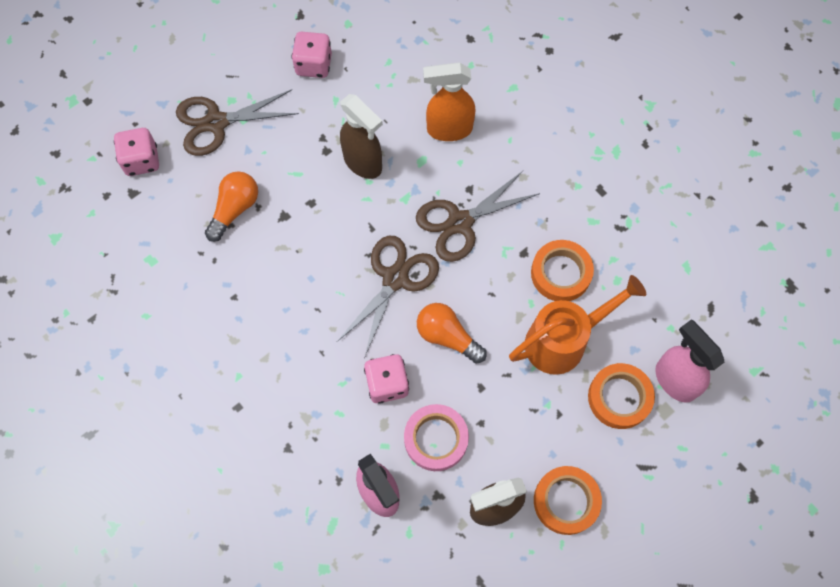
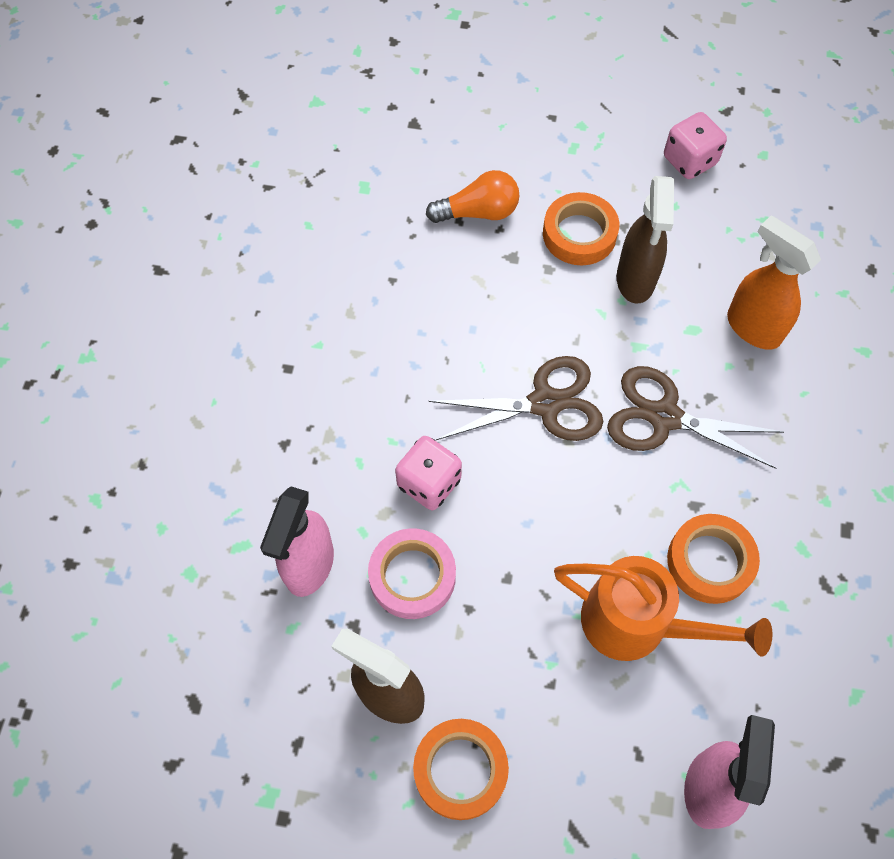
camera: 50 degrees right, 5 degrees down
pink dice [114,128,159,176] -> none
brown scissors [176,89,299,156] -> none
orange light bulb [417,303,487,364] -> none
orange tape [588,363,655,429] -> orange tape moved to [543,192,619,265]

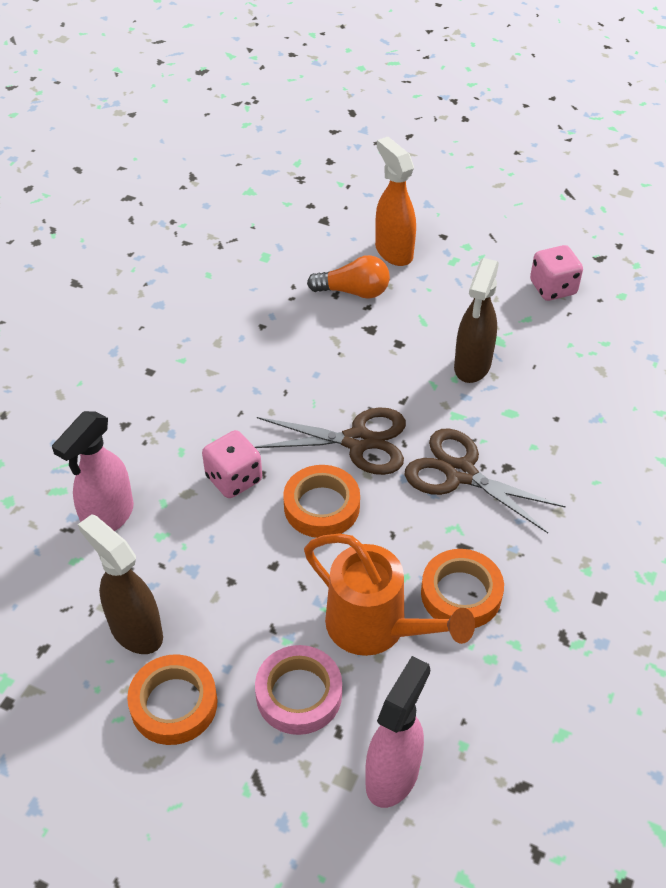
camera: 15 degrees right, 15 degrees down
pink tape [368,528,456,619] -> pink tape moved to [255,645,342,735]
orange tape [543,192,619,265] -> orange tape moved to [283,465,360,538]
orange spray bottle [727,215,821,350] -> orange spray bottle moved to [375,137,416,266]

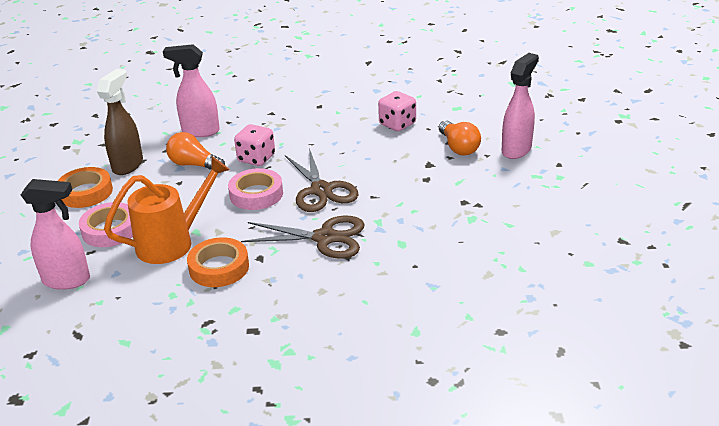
camera: 65 degrees right, 15 degrees down
orange tape [283,465,360,538] -> pink tape [228,168,283,210]
orange watering can [304,533,475,656] -> orange watering can turned 135 degrees counterclockwise [104,156,230,264]
orange spray bottle [375,137,416,266] -> pink spray bottle [502,53,539,159]
brown scissors [405,428,566,533] -> brown scissors turned 90 degrees clockwise [241,215,365,259]
brown spray bottle [454,258,499,383] -> none
pink dice [530,245,583,301] -> pink dice moved to [378,91,416,131]
none -> orange light bulb [166,132,225,170]

